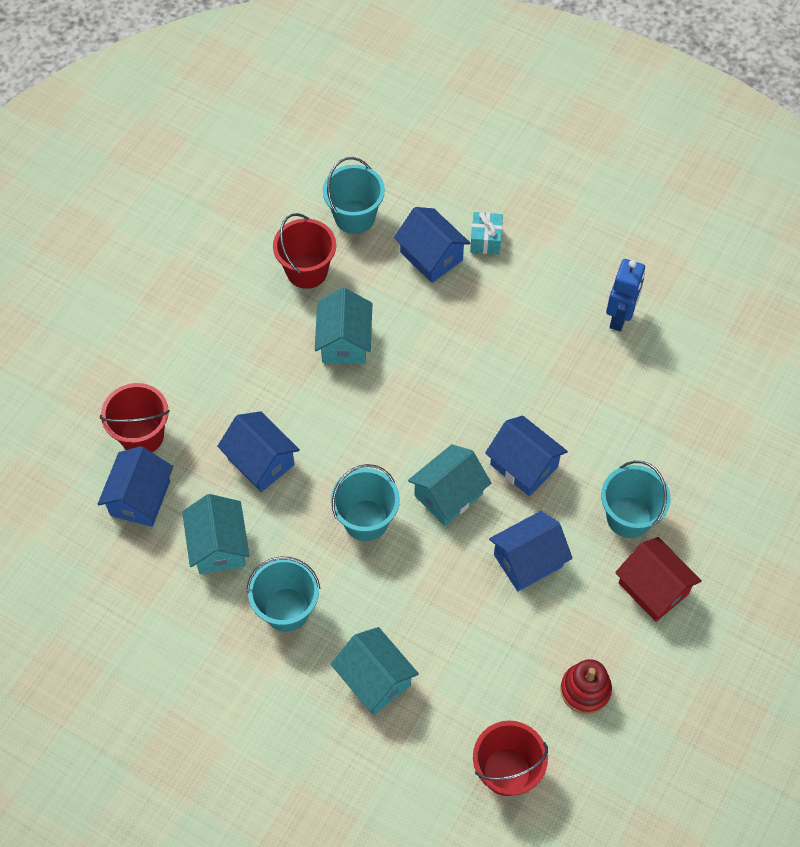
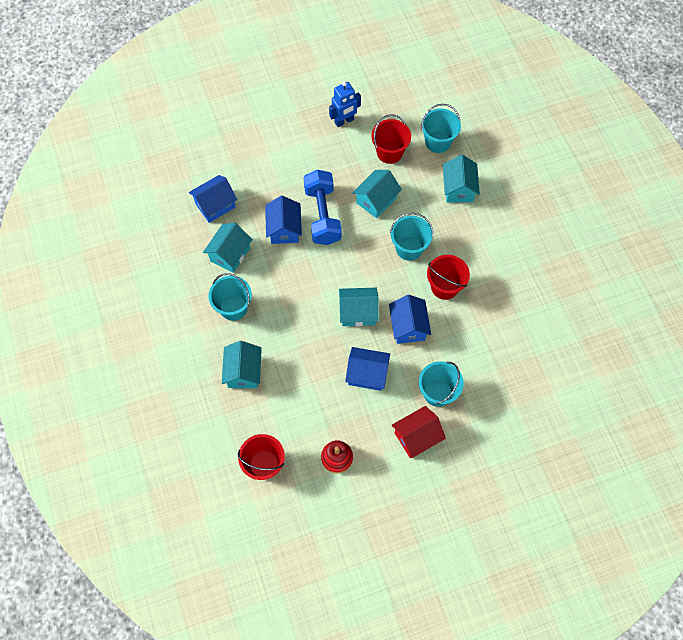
camera: 40 degrees right, 5 degrees up
red bucket [100,383,170,452] -> red bucket moved to [427,255,470,300]
turquoise bucket [331,464,400,541] -> turquoise bucket moved to [390,213,433,261]
blue house [394,207,470,283] -> turquoise house [443,155,480,203]
turquoise gift [470,212,503,255] -> none
blue robot [606,259,645,331] -> blue robot moved to [329,81,361,127]
red house [615,537,702,622] -> red house turned 60 degrees clockwise [392,406,446,458]
none -> blue dumbbell [304,170,342,245]

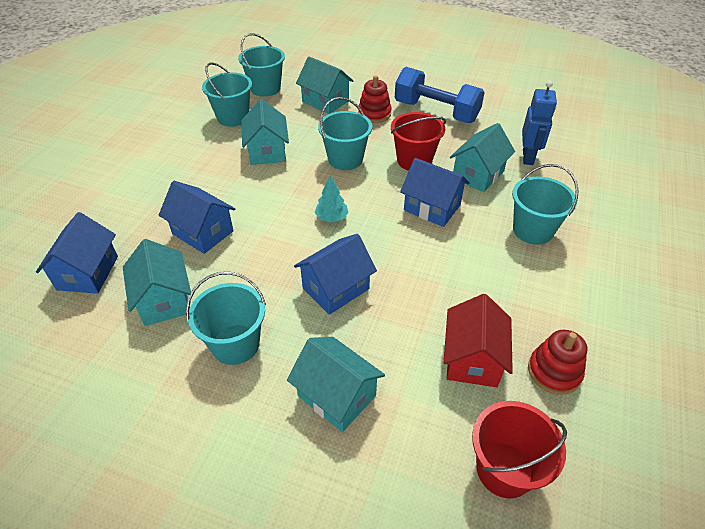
camera: 50 degrees left, 20 degrees down
blue dumbbell [304,170,342,245] -> blue dumbbell moved to [395,67,485,123]
blue robot [329,81,361,127] -> blue robot moved to [522,81,557,165]
turquoise house [339,288,379,326] -> turquoise house moved to [450,123,515,192]
blue house [345,347,390,391] -> blue house moved to [294,234,377,315]
red bucket [371,114,411,164] -> turquoise bucket [202,62,252,127]
red house [392,406,446,458] -> red house moved to [444,294,513,387]
none -> turquoise tree [314,176,348,222]
none -> red stacking toy [358,75,392,123]

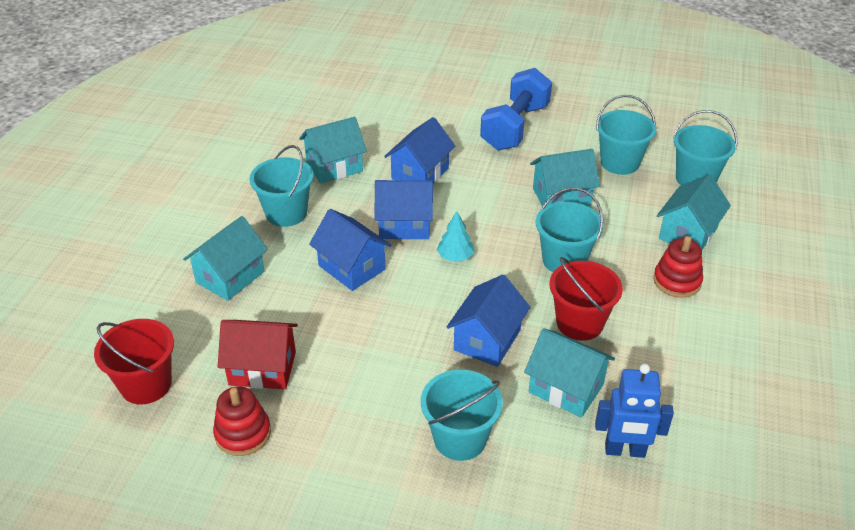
camera: 85 degrees right, 5 degrees down
blue house [36,212,118,294] -> blue house moved to [374,180,433,239]
blue dumbbell [395,67,485,123] -> blue dumbbell moved to [480,68,552,151]

